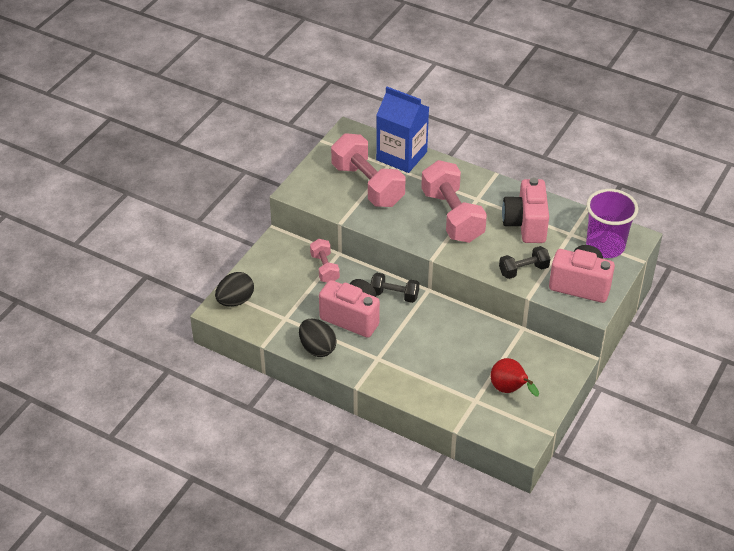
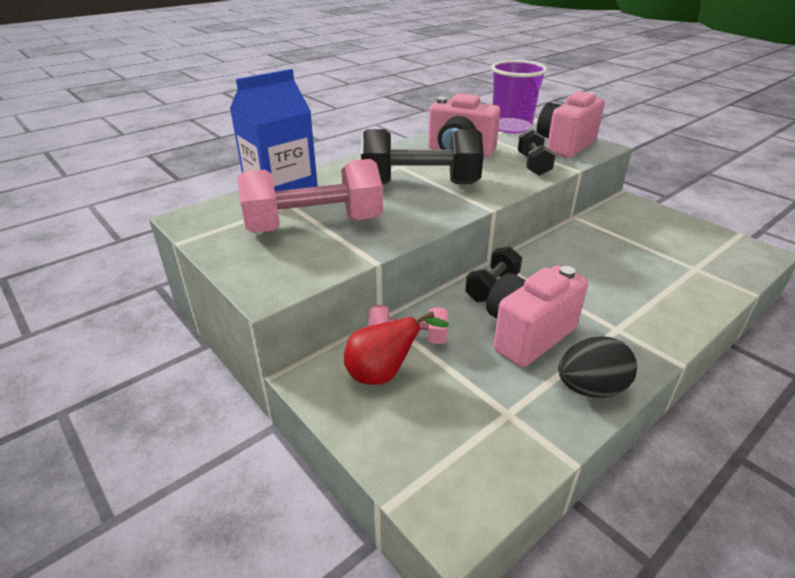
camera: 70 degrees left, 10 degrees down
black egg [215,272,254,307] -> none
pink dumbbell [421,160,487,243] -> black dumbbell [361,129,484,184]
red pear [491,358,539,396] -> red pear moved to [344,311,449,385]

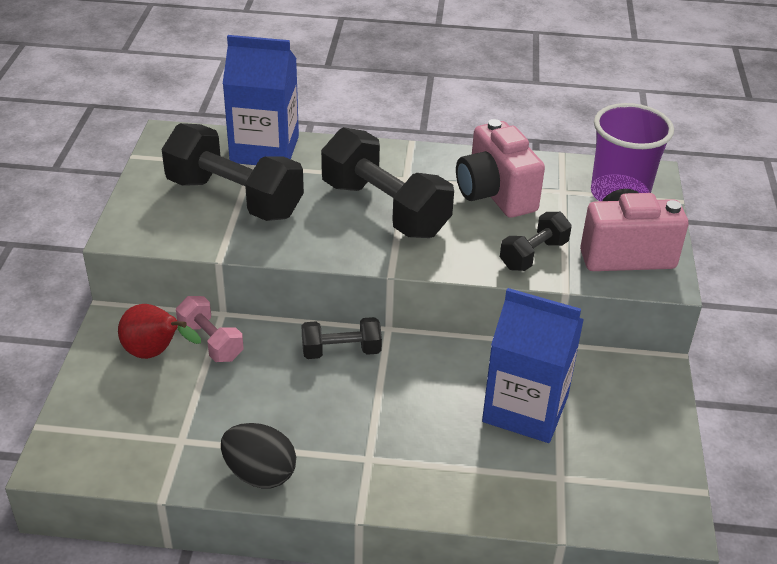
camera: 45 degrees right, 5 degrees up
pink dumbbell [237,159,383,233] -> black dumbbell [161,123,304,221]
pink camera [486,266,588,367] -> none
none -> blue carton [482,288,584,443]

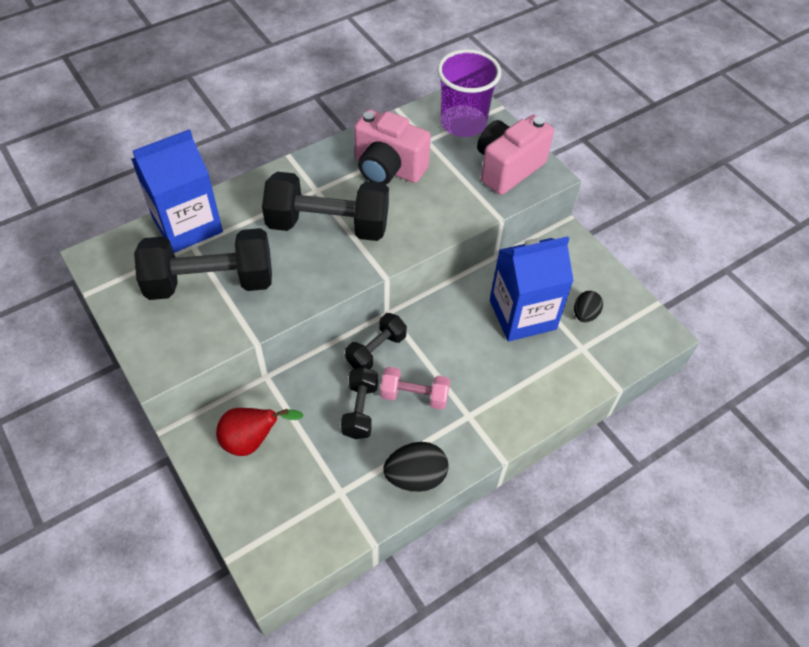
camera: 40 degrees left, 15 degrees up
pink dumbbell [176,296,244,362] -> pink dumbbell moved to [380,367,450,410]
black dumbbell [500,212,572,271] -> black dumbbell moved to [341,367,378,439]
none -> black egg [574,291,603,322]

